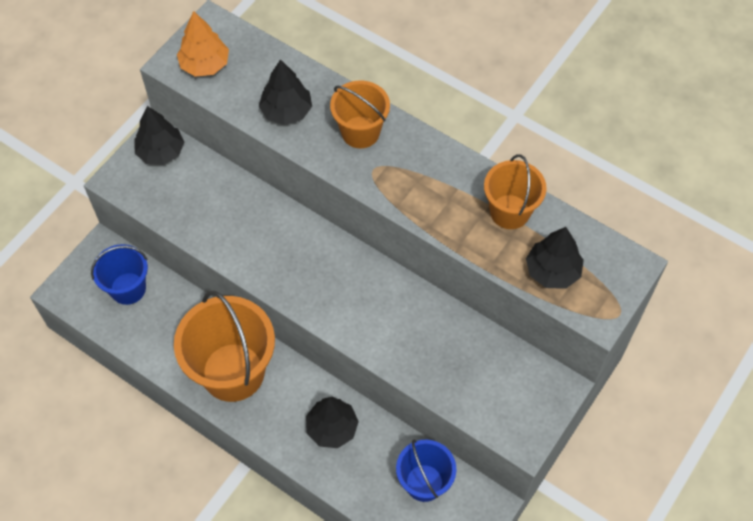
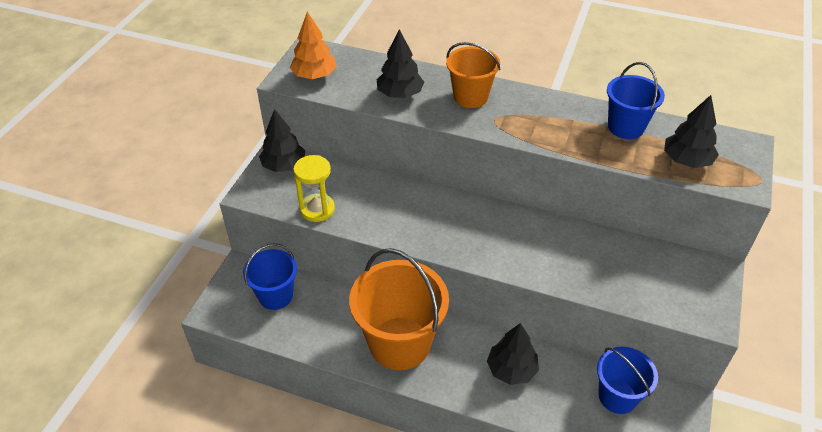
camera: 15 degrees left, 15 degrees down
orange bucket [484,154,547,229] -> blue bucket [607,62,665,139]
none -> yellow hourglass [294,155,335,222]

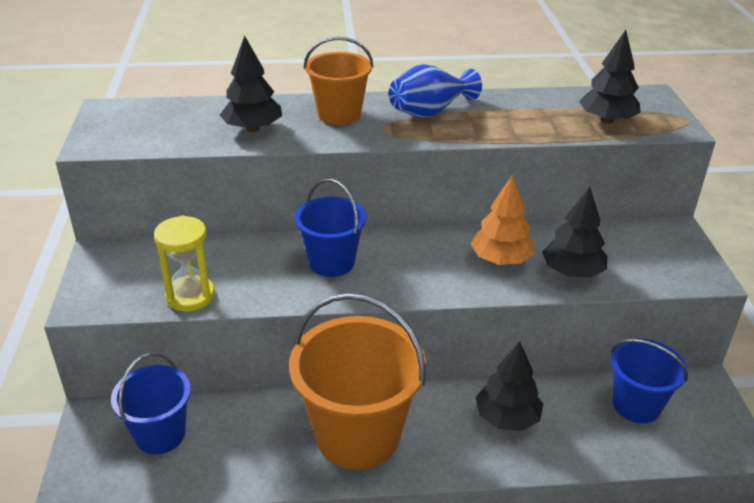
camera: 25 degrees left, 10 degrees down
black tree [259,109,305,172] -> black tree moved to [542,186,608,278]
orange tree [290,11,337,79] -> orange tree moved to [471,175,535,265]
blue bucket [607,62,665,139] -> blue bucket moved to [295,179,367,277]
none -> blue vase [389,64,482,118]

